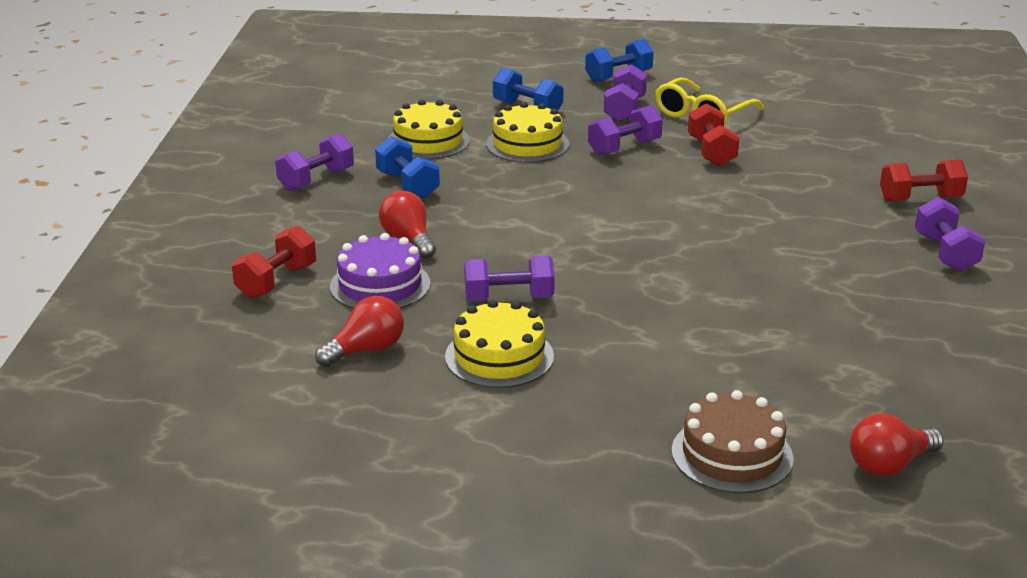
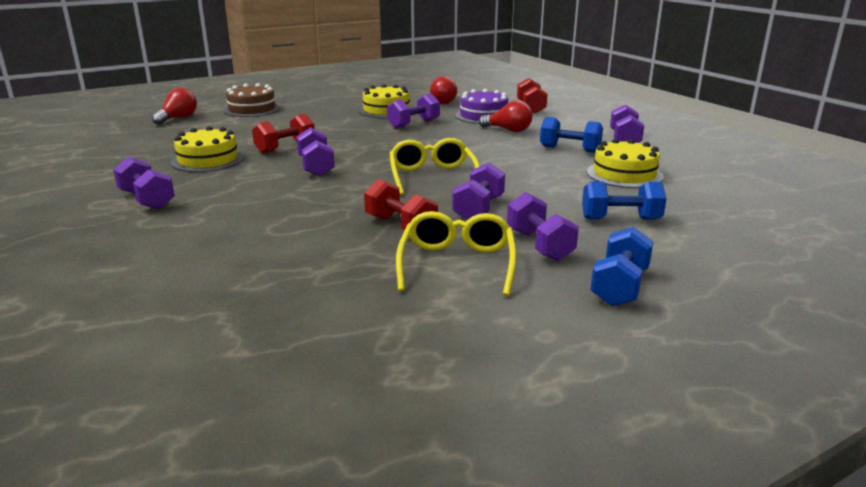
camera: 145 degrees right, 5 degrees down
yellow cake [486,102,569,163] -> yellow cake moved to [171,126,244,172]
red dumbbell [880,159,968,202] -> red dumbbell moved to [252,113,315,154]
none -> purple dumbbell [297,127,334,176]
none -> yellow glasses [390,138,480,195]

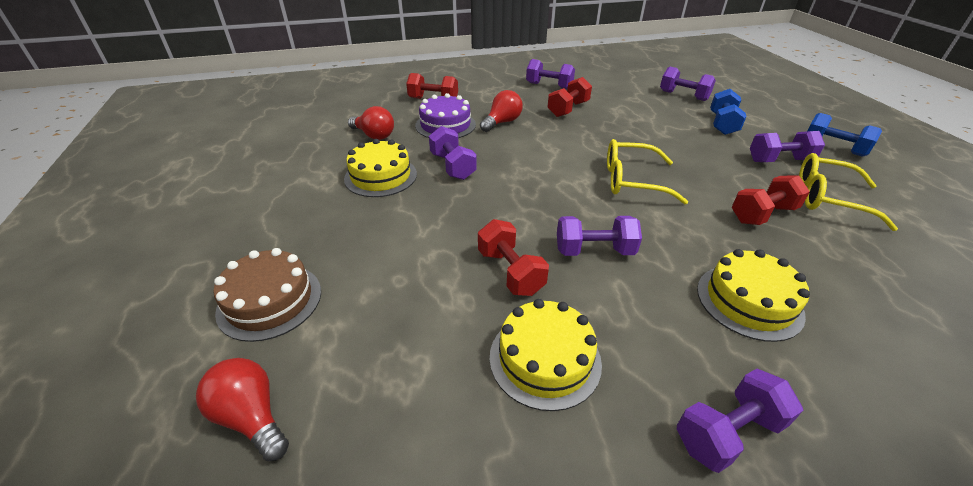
camera: 75 degrees left, 15 degrees up
purple dumbbell [452,162,505,220] -> purple dumbbell moved to [660,67,716,101]
blue dumbbell [540,117,603,153] -> red dumbbell [548,77,592,117]
yellow cake [587,138,663,188] -> yellow cake moved to [697,249,810,342]

